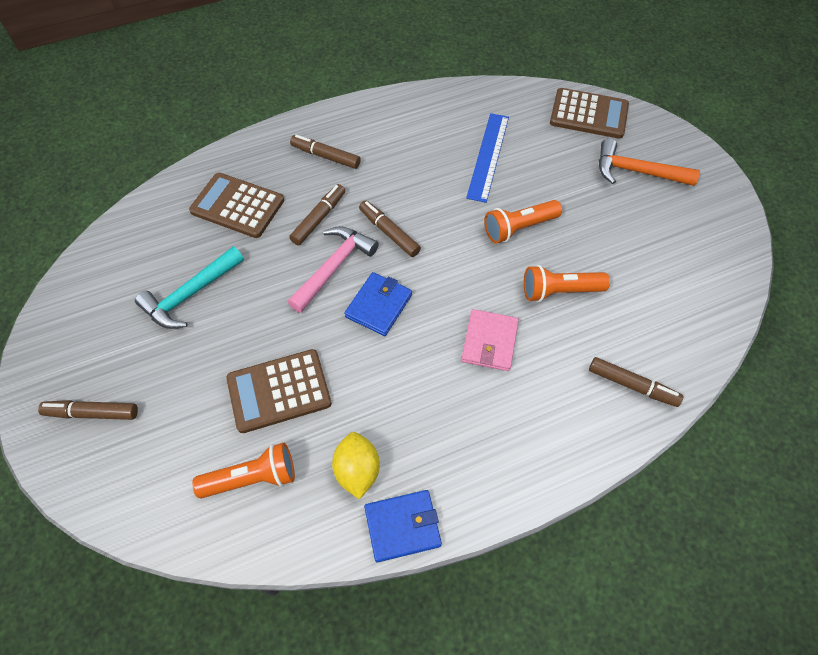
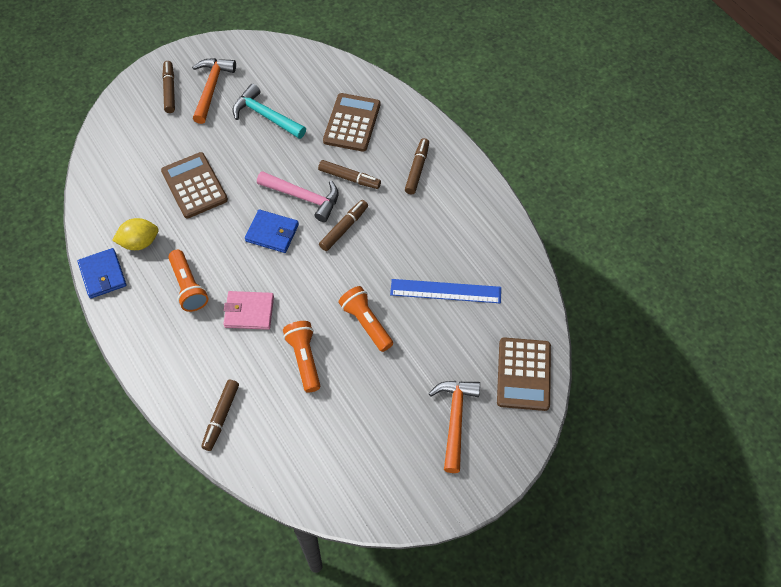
camera: 80 degrees right, 0 degrees up
orange flashlight [192,443,295,499] -> orange flashlight moved to [168,250,208,312]
none -> orange hammer [192,58,236,124]

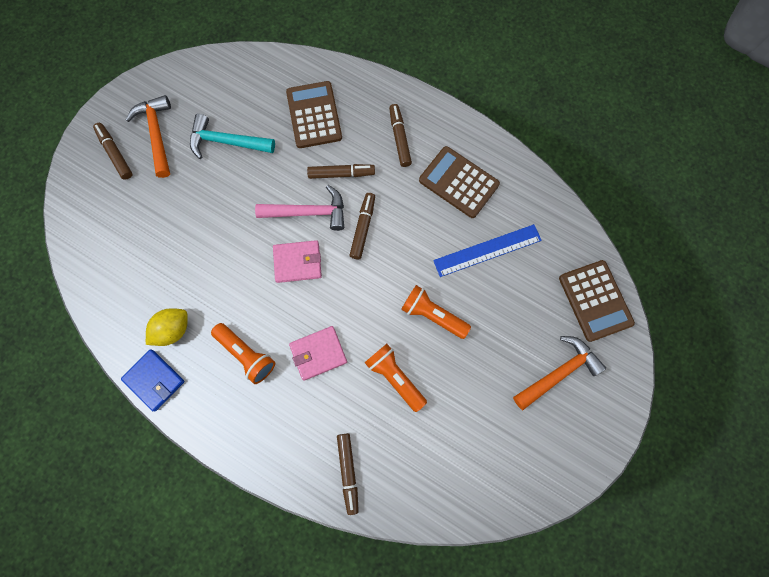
camera: 25 degrees left, 15 degrees up
brown calculator [161,152,228,218] -> brown calculator moved to [419,146,500,218]
blue wallet [245,209,299,253] -> pink wallet [273,240,322,283]
orange hammer [428,381,480,473] -> orange hammer turned 75 degrees clockwise [513,336,606,410]

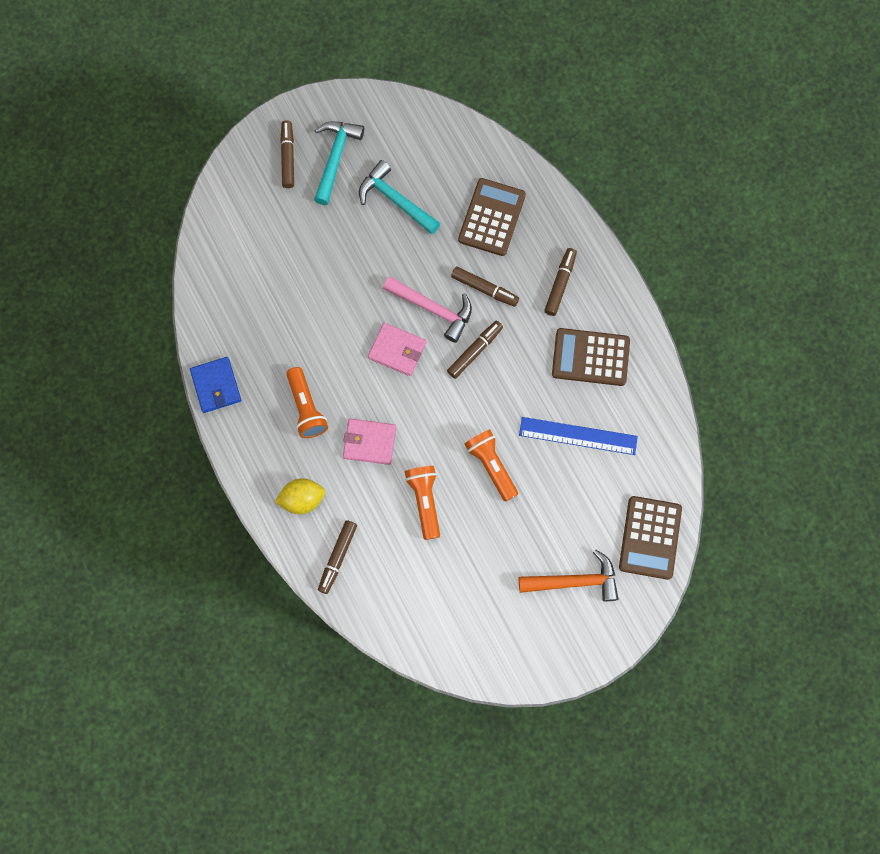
camera: 30 degrees right, 0 degrees up
orange hammer [125,95,171,178] -> turquoise hammer [314,121,364,205]
yellow lemon [146,308,188,346] -> yellow lemon moved to [275,478,325,514]
brown calculator [419,146,500,218] -> brown calculator turned 60 degrees counterclockwise [552,328,630,386]

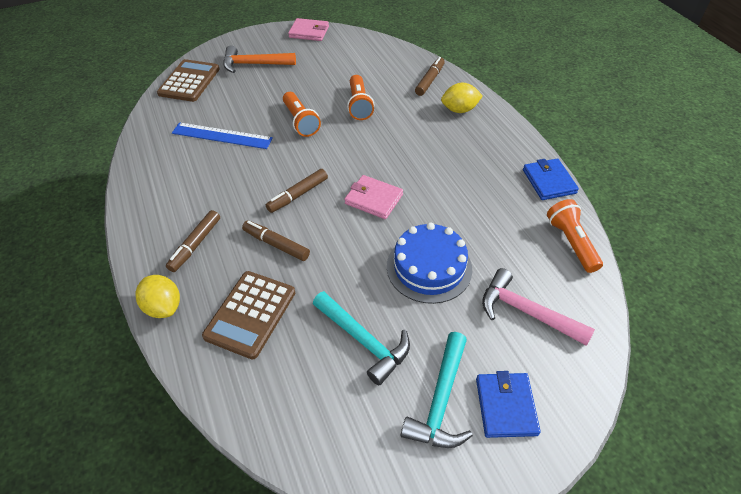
camera: 175 degrees left, 25 degrees down
brown marker [280,120,294,188] -> blue wallet [476,371,541,438]
orange flashlight [286,367,328,438] -> orange flashlight moved to [547,199,603,273]
pink wallet [343,419,396,465] -> pink wallet moved to [288,18,329,41]
pink hammer [383,276,472,343] -> pink hammer moved to [482,268,595,346]
brown calculator [552,328,630,386] -> none
none -> yellow lemon [135,275,180,318]
none -> blue cake [387,223,472,304]

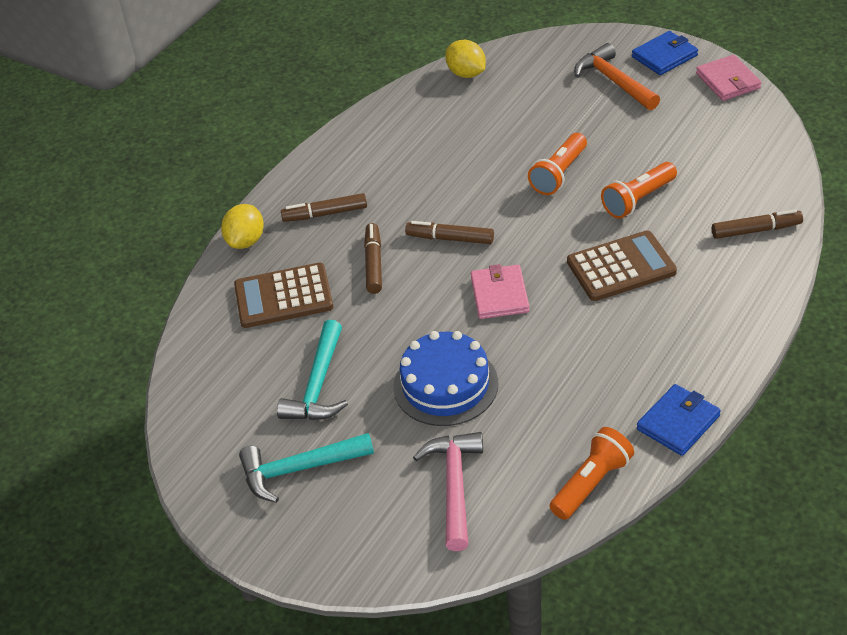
camera: 60 degrees right, 5 degrees down
brown calculator [157,59,220,102] -> brown calculator moved to [567,231,677,301]
blue ruler [172,122,273,149] -> none
yellow lemon [441,83,483,113] -> yellow lemon moved to [445,40,486,78]
blue wallet [476,371,541,438] -> blue wallet moved to [632,31,698,75]

